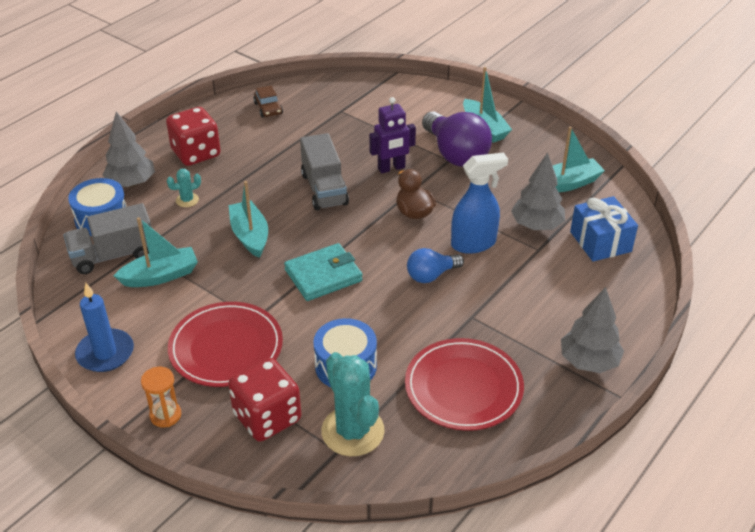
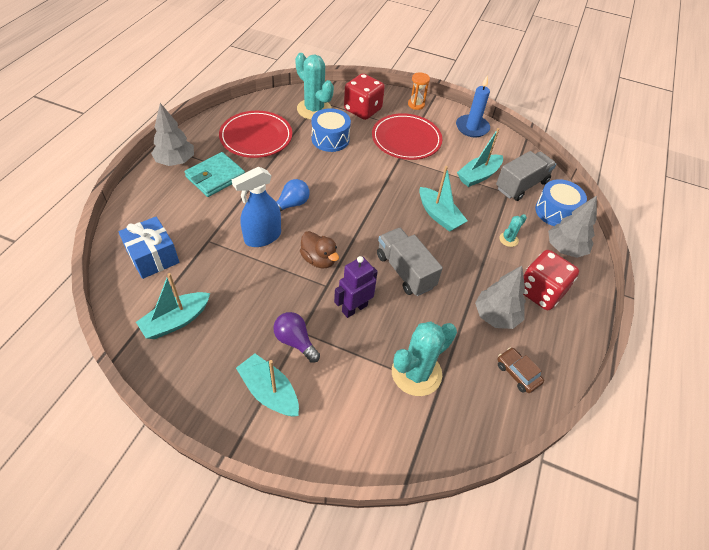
camera: 160 degrees right, 10 degrees up
turquoise wallet [284,243,363,301] -> turquoise wallet moved to [184,152,245,197]
purple light bulb [422,112,492,167] -> purple light bulb [273,312,320,363], size x0.56
grey tree [511,152,565,230] -> grey tree moved to [475,266,526,329]
none -> turquoise cactus [392,321,457,396]

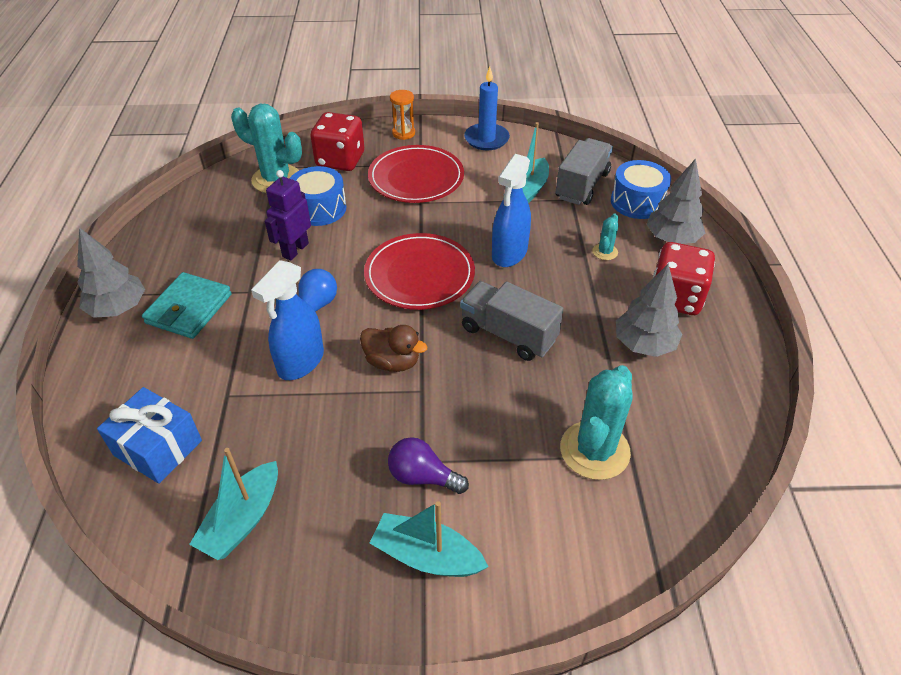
camera: 20 degrees left, 5 degrees down
red plate [219,111,292,158] -> red plate moved to [364,233,475,310]
purple robot [334,256,378,318] -> purple robot moved to [265,170,311,260]
turquoise boat [419,166,468,232] -> blue spray bottle [492,154,531,267]
brown car [497,347,544,393] -> none

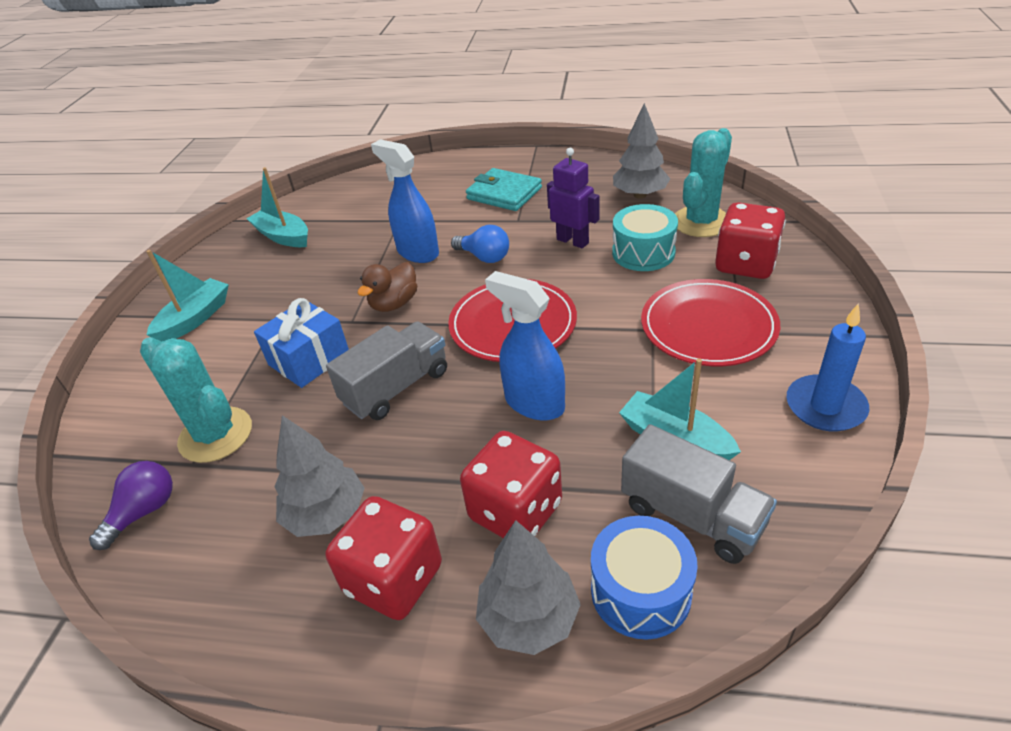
camera: 105 degrees right, 5 degrees down
grey tree [77,227,145,318] -> grey tree moved to [613,103,671,199]
blue gift [97,387,202,484] -> blue gift moved to [254,298,349,388]
blue drum [289,166,346,226] -> turquoise drum [612,204,678,271]
purple light bulb [388,437,469,494] -> purple light bulb moved to [89,461,173,550]
orange hourglass [390,90,415,140] -> none
turquoise cactus [592,213,618,260] -> red dice [460,431,562,538]

